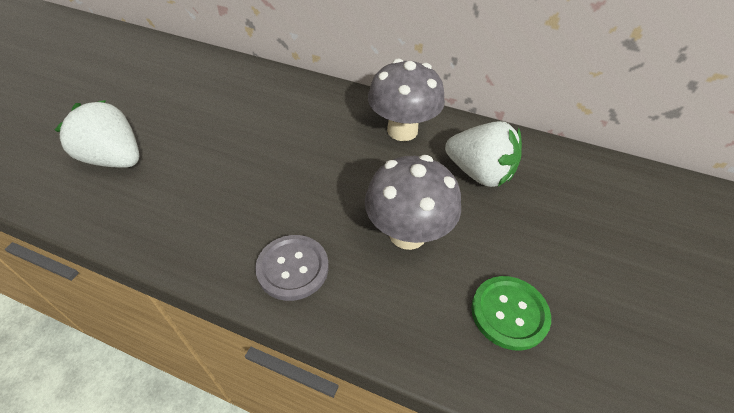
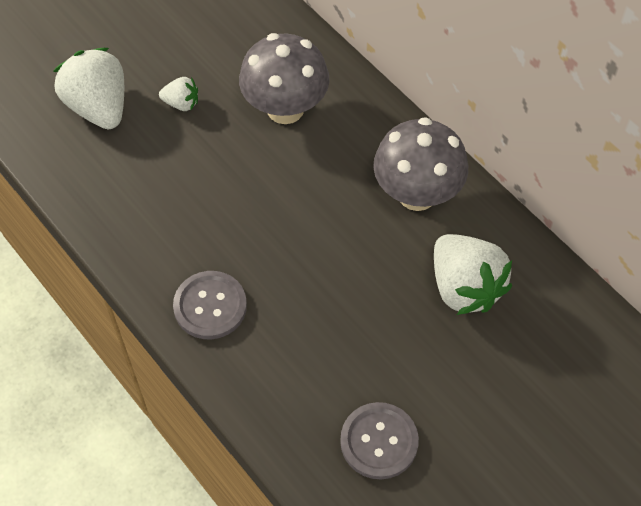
camera: 30 degrees right, 10 degrees up
grey mushroom [365,155,461,250] -> grey mushroom moved to [239,33,329,124]
green button [471,276,551,351] -> grey button [340,402,419,480]
none -> white strawberry [159,77,198,111]

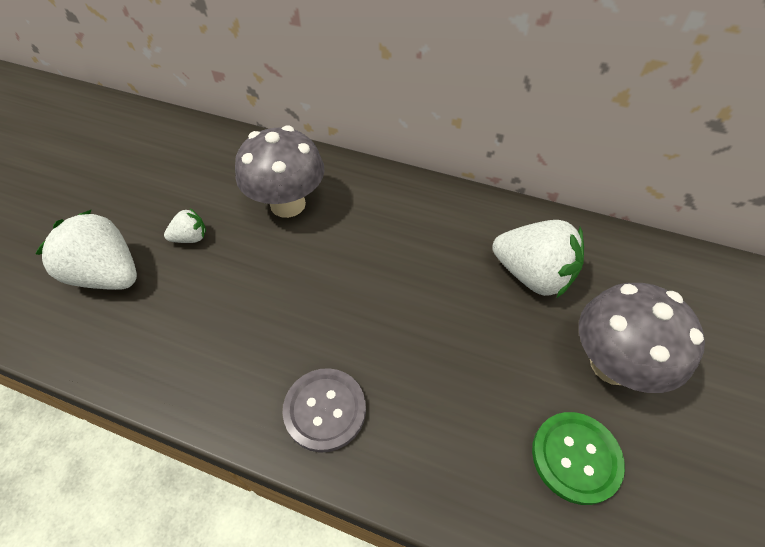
camera: 30 degrees left, 5 degrees down
grey button [340,402,419,480] -> green button [532,412,625,505]
grey mushroom [373,117,468,211] -> grey mushroom moved to [579,283,705,393]

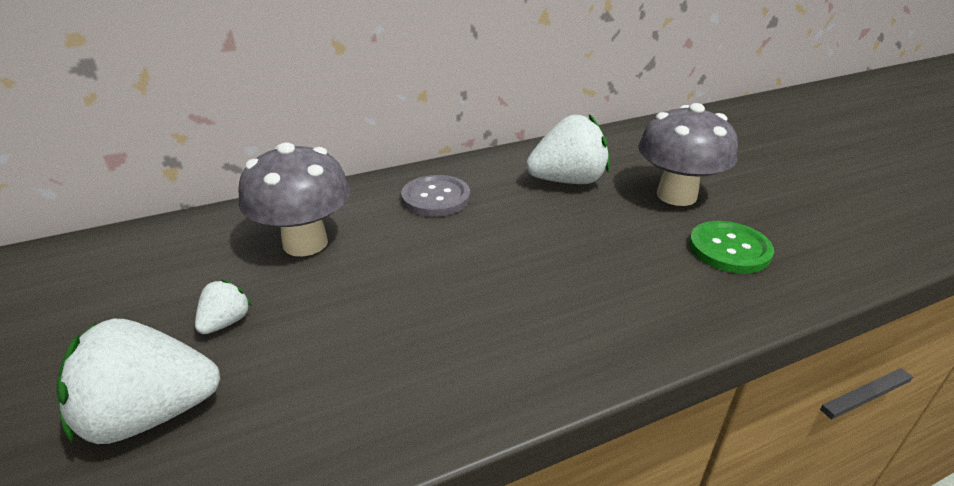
camera: 45 degrees left, 20 degrees down
grey button [282,368,366,453] -> grey button moved to [401,175,470,217]

